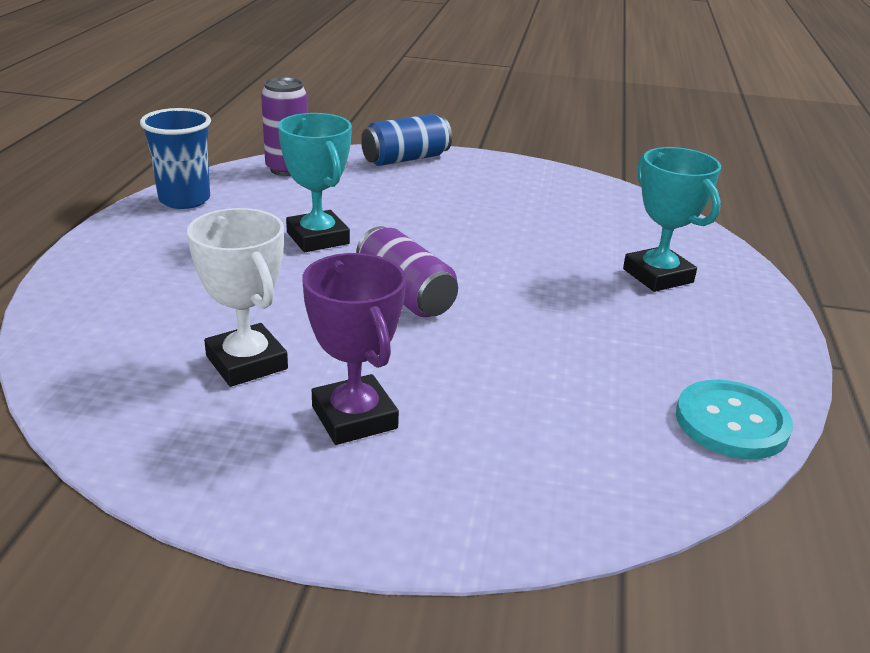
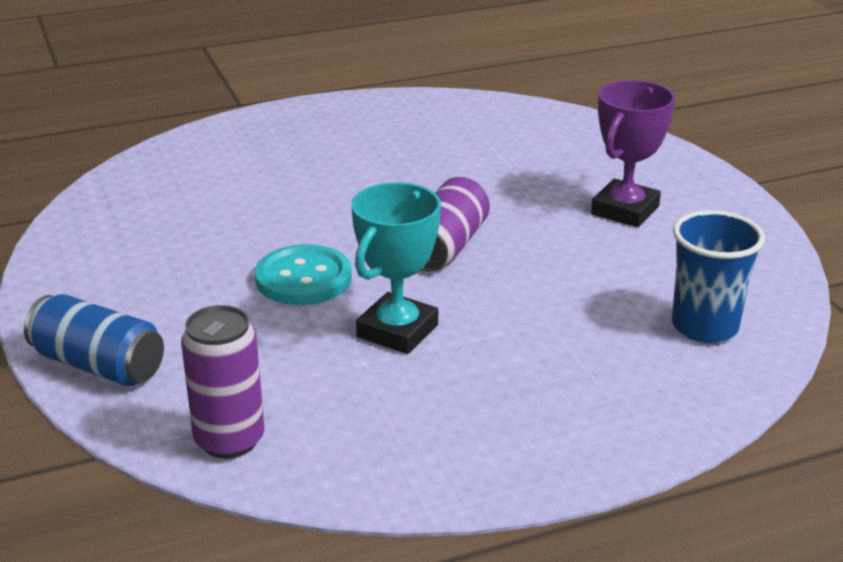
camera: 120 degrees left, 0 degrees up
blue cup [140,108,211,209] -> blue cup moved to [672,210,765,343]
white trophy [187,208,288,387] -> none
turquoise trophy [623,147,721,292] -> none
turquoise button [676,380,793,459] -> turquoise button moved to [255,244,352,305]

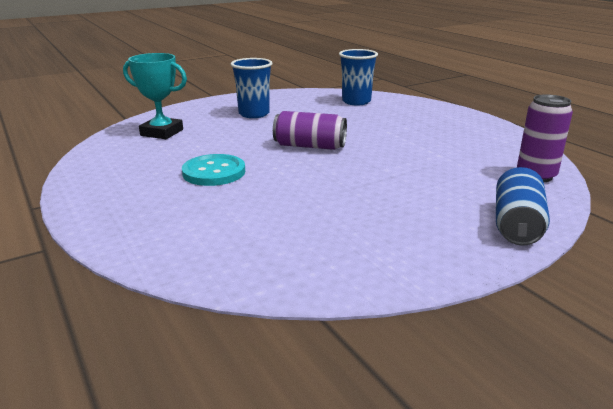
camera: 100 degrees left, 5 degrees down
turquoise button [255,244,352,305] -> turquoise button moved to [182,154,245,186]
turquoise trophy [351,182,441,354] -> turquoise trophy moved to [123,53,187,139]
purple trophy [591,80,675,227] -> blue cup [231,58,273,118]

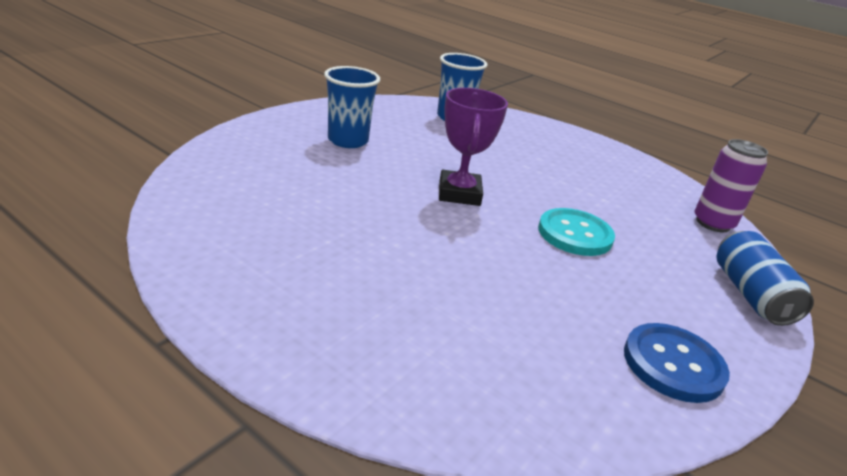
camera: 25 degrees left, 5 degrees up
turquoise trophy [123,53,187,139] -> none
turquoise button [182,154,245,186] -> turquoise button moved to [538,208,615,256]
purple can [273,111,347,150] -> purple trophy [439,88,508,206]
none -> blue button [624,323,730,403]

